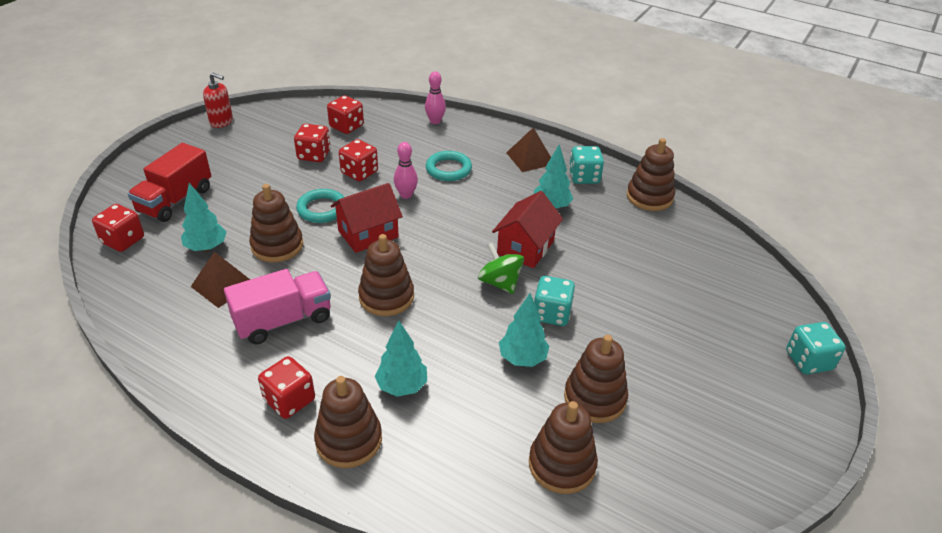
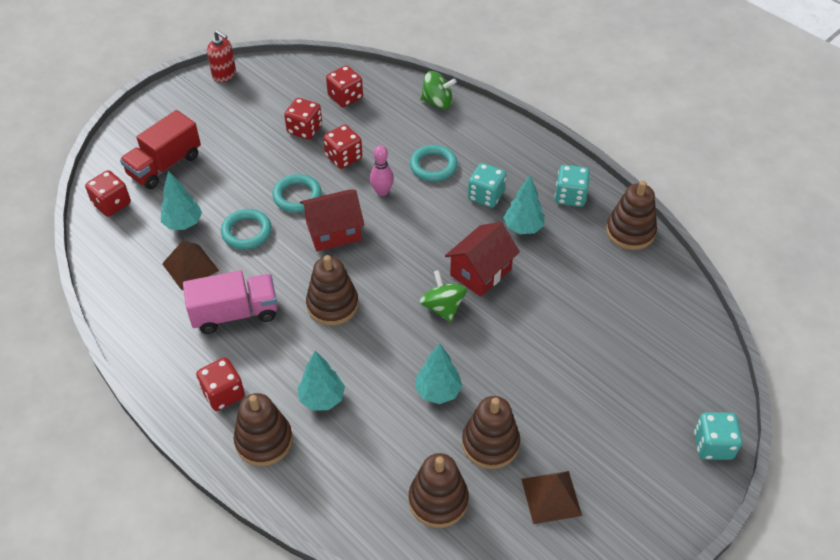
camera: 15 degrees right, 10 degrees up
brown stacking toy [249,184,303,263] -> turquoise ring [221,209,272,249]
pink bowling pin [425,71,446,124] -> green spinning top [420,71,457,109]
brown pyramid [506,127,551,172] -> brown pyramid moved to [521,471,582,524]
turquoise dice [534,276,575,326] -> turquoise dice moved to [468,163,506,208]

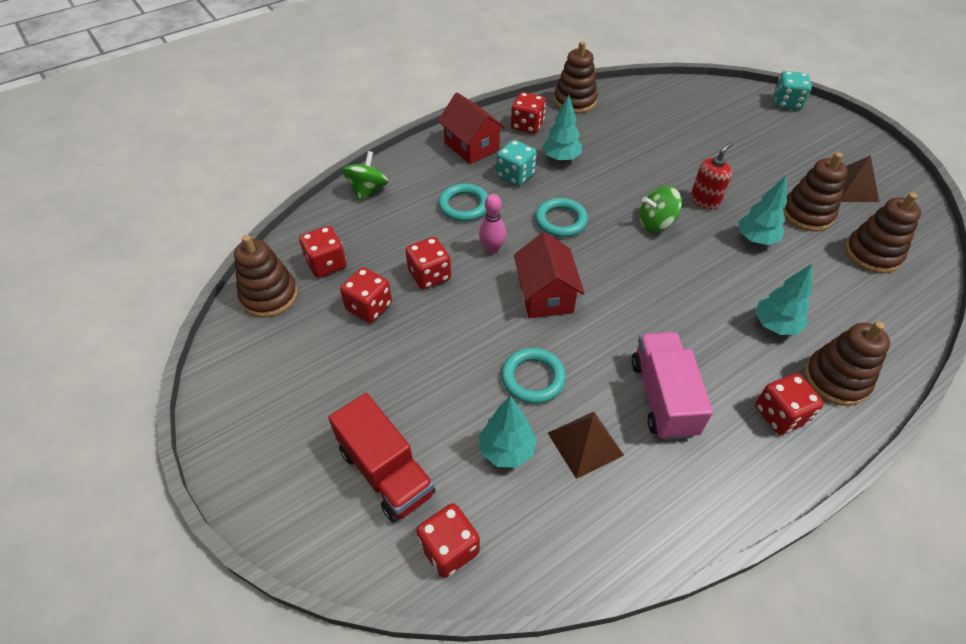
camera: 80 degrees left, 0 degrees up
red soap dispenser [207,30,236,82] -> red soap dispenser moved to [691,142,733,209]
turquoise ring [272,174,322,213] -> turquoise ring moved to [535,198,588,237]
brown stacking toy [306,255,358,326] -> brown stacking toy moved to [234,235,298,318]
red house [445,222,520,297] -> red house moved to [438,93,506,164]
turquoise dice [555,165,590,207] -> red dice [511,92,546,134]

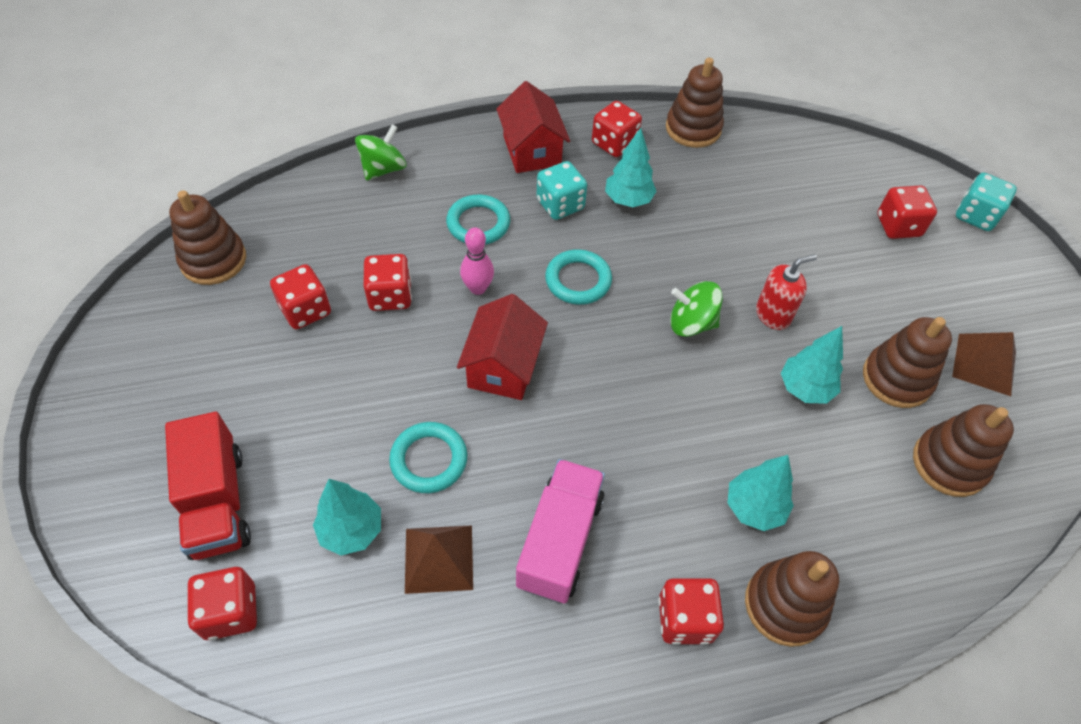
camera: 20 degrees right, 5 degrees up
red dice [299,226,347,278] -> red dice moved to [877,185,937,239]

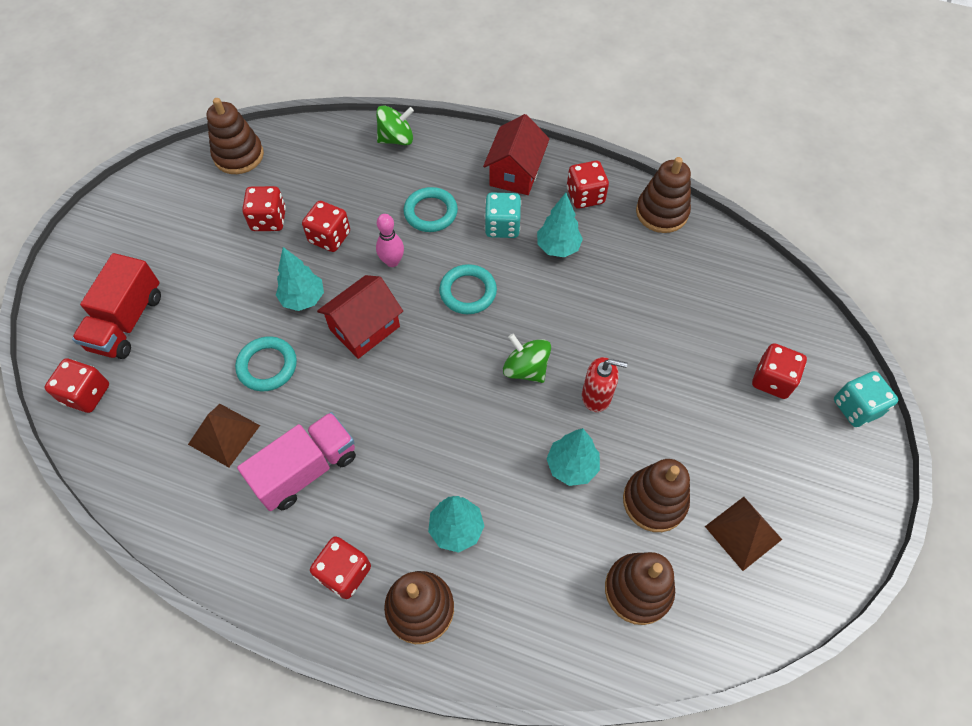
camera: 35 degrees right, 5 degrees up
turquoise tree [313,479,381,555] -> turquoise tree moved to [276,247,324,311]

